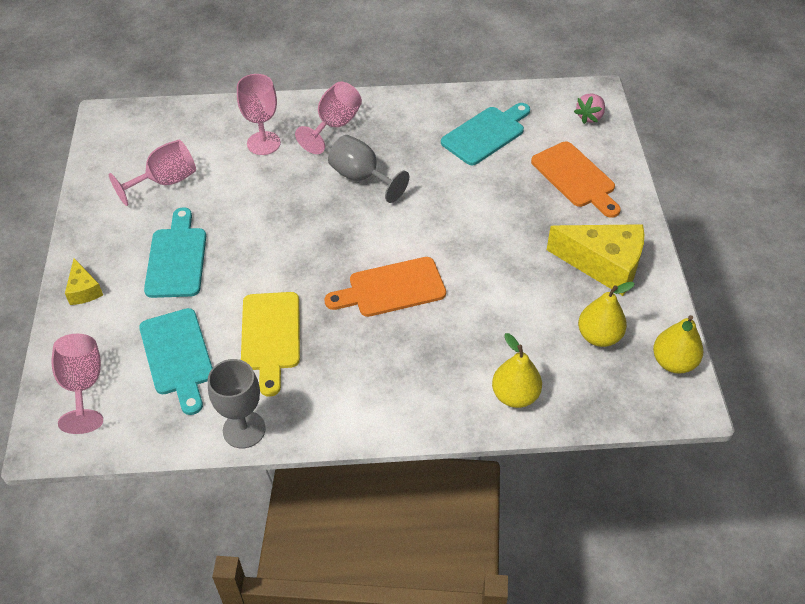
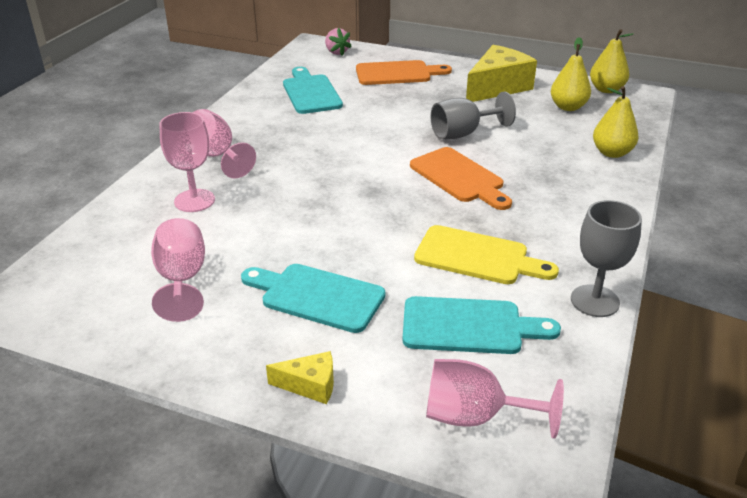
camera: 65 degrees left, 15 degrees down
orange cutting board [324,257,446,317] -> orange cutting board turned 45 degrees counterclockwise [410,147,512,210]
grey goblet [328,135,409,203] -> grey goblet moved to [430,92,516,139]

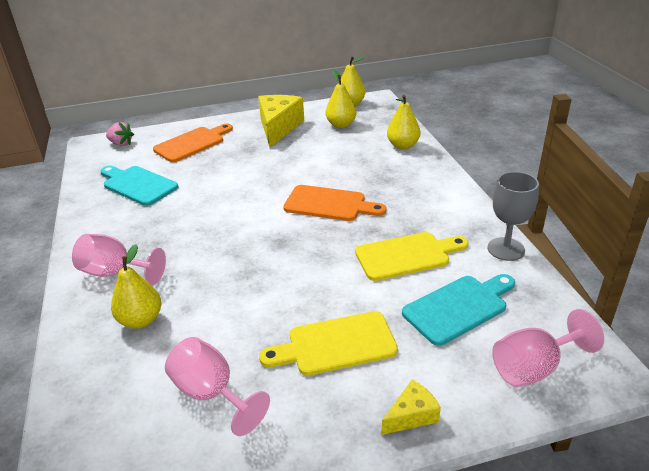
camera: 35 degrees left, 0 degrees up
pink goblet [159,112,215,212] -> yellow pear [111,244,161,329]
turquoise cutting board [241,264,386,333] -> yellow cutting board [259,311,398,376]
grey goblet [430,92,516,139] -> none

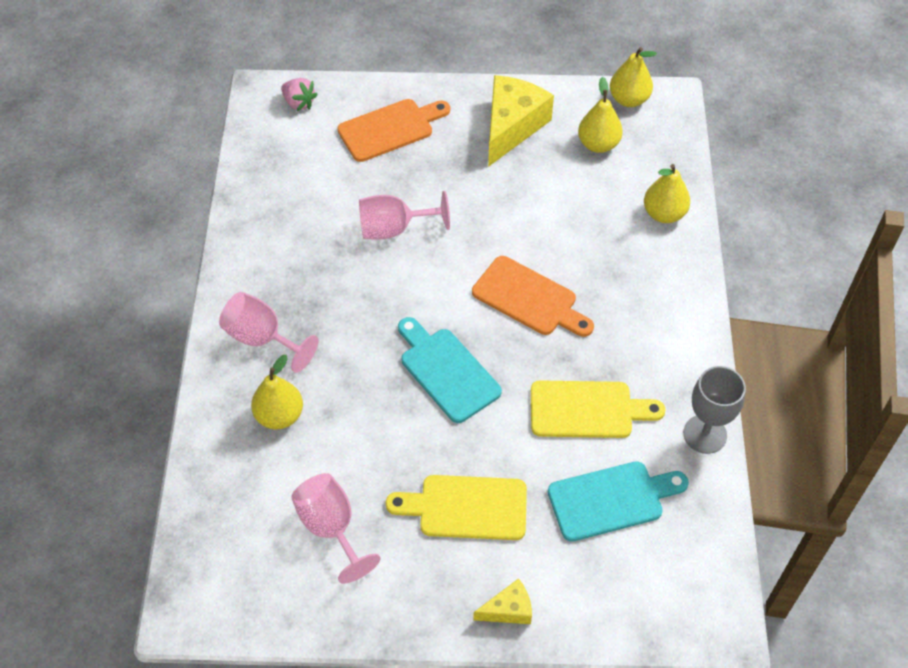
camera: 15 degrees right, 20 degrees up
turquoise cutting board [100,166,178,206] -> turquoise cutting board moved to [398,317,502,423]
pink goblet [492,309,604,387] -> pink goblet moved to [359,191,450,239]

